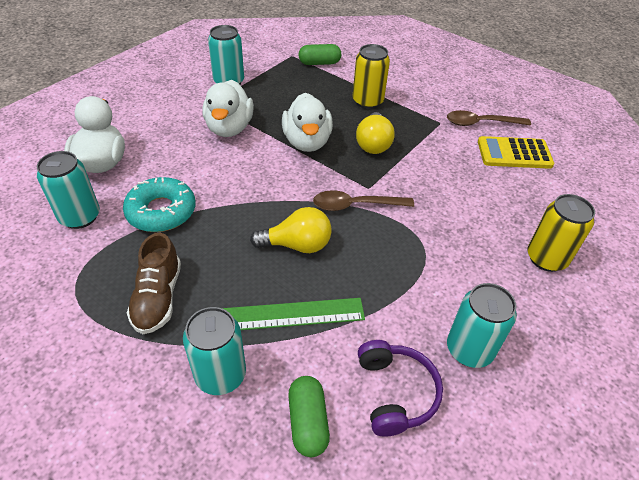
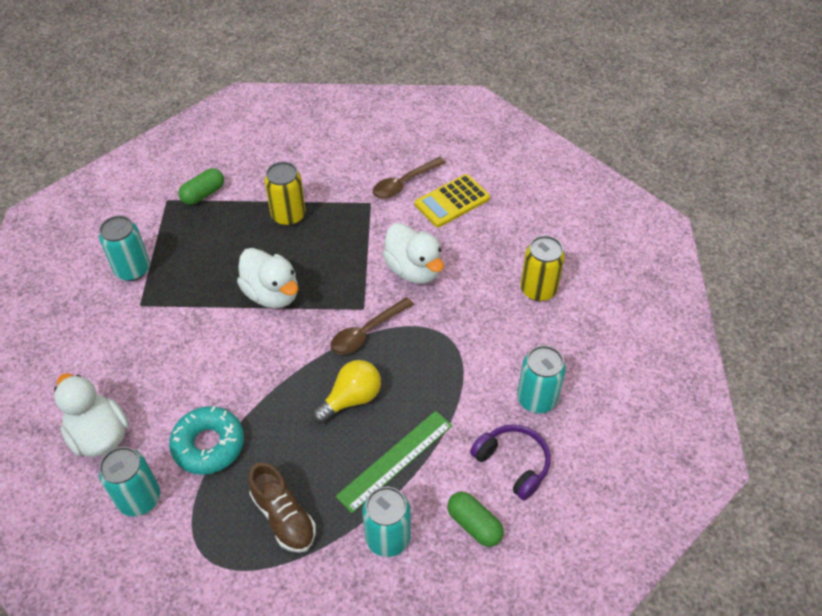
camera: 35 degrees left, 5 degrees up
white duck [202,80,254,137] -> white duck moved to [382,223,444,284]
yellow light bulb [356,112,395,154] -> none

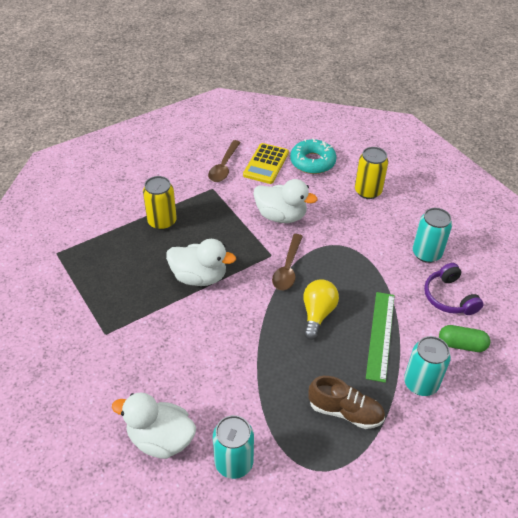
camera: 35 degrees left, 5 degrees down
turquoise can [99,216,150,281] -> none
turquoise donut [169,406,244,475] -> turquoise donut moved to [290,138,337,174]
green capsule [178,168,224,205] -> none
purple headphones [470,424,551,500] -> purple headphones turned 120 degrees counterclockwise [424,263,484,315]

